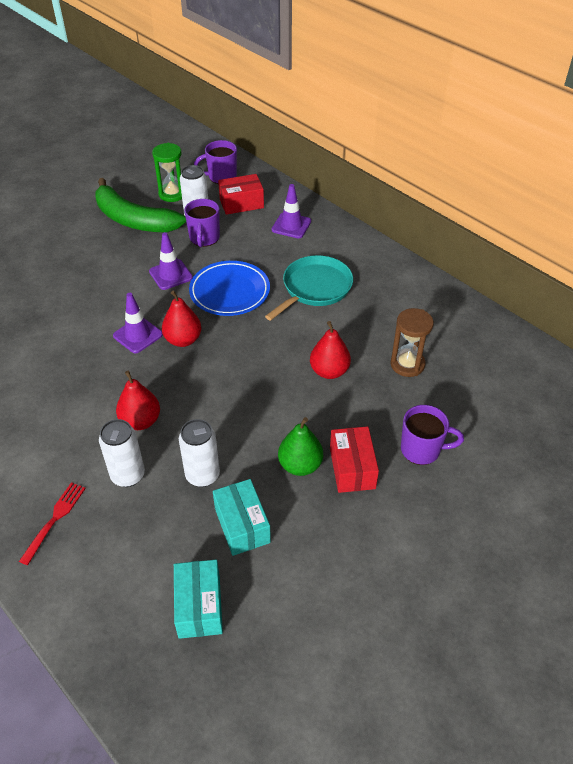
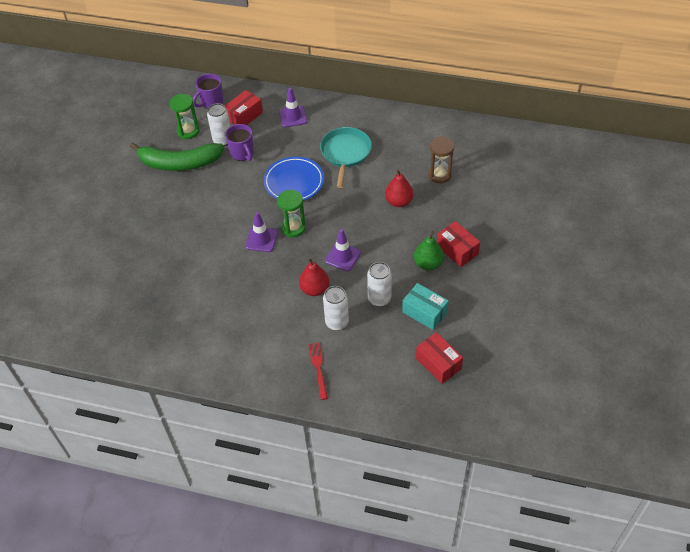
camera: 30 degrees left, 5 degrees up
purple traffic cone [149,232,193,290] -> purple traffic cone moved to [325,229,361,271]
red pear [162,291,202,347] -> green hourglass [277,190,306,237]
turquoise box [174,560,223,639] -> red box [416,332,463,384]
purple mug [401,405,464,465] -> none

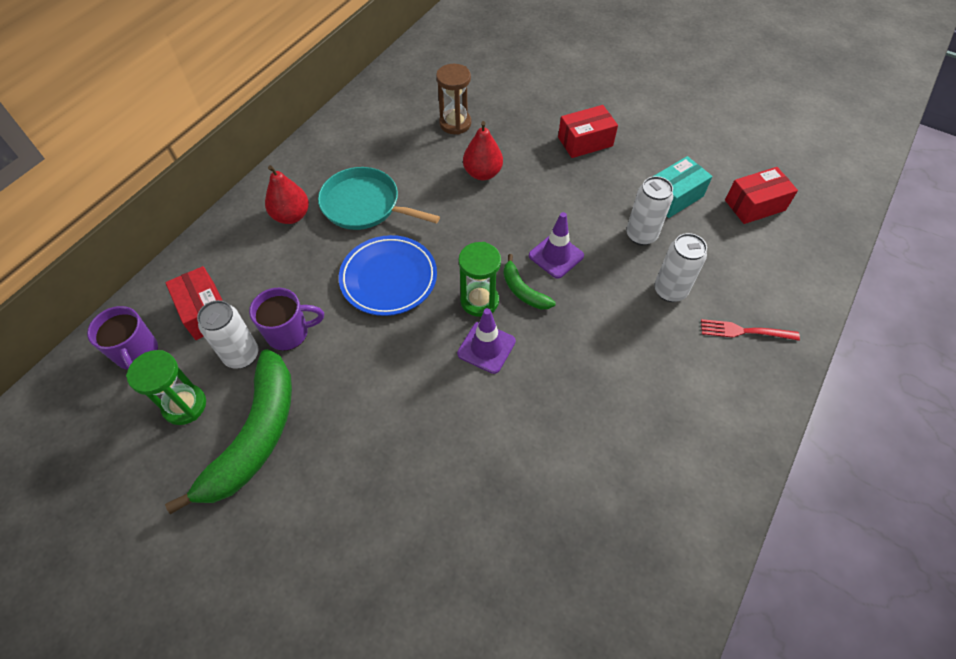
camera: 75 degrees left, 5 degrees up
purple traffic cone [279,88,307,127] -> none
red pear [299,257,329,296] -> red pear moved to [265,165,309,224]
green pear [414,231,444,271] -> none
none -> green banana [503,254,556,309]

